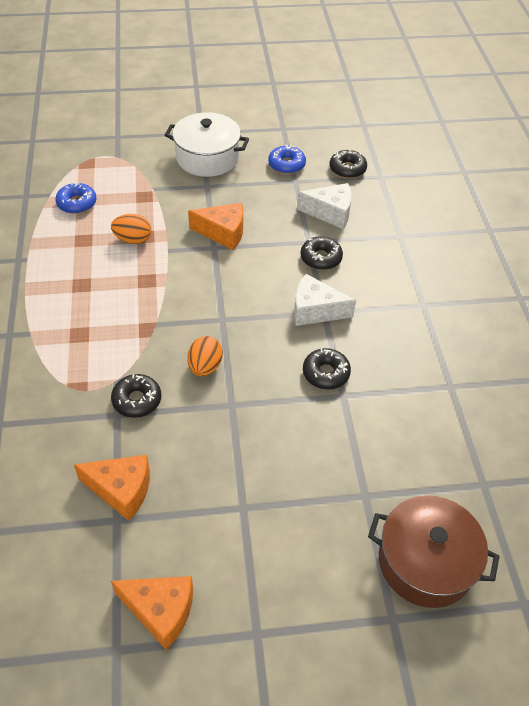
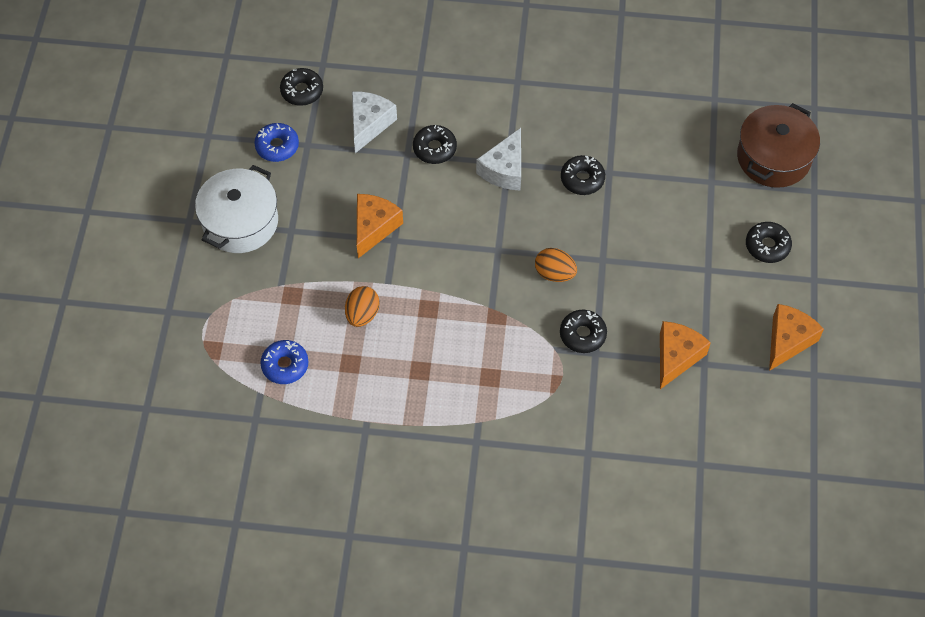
camera: 75 degrees left, 10 degrees up
none -> black donut [746,222,792,263]

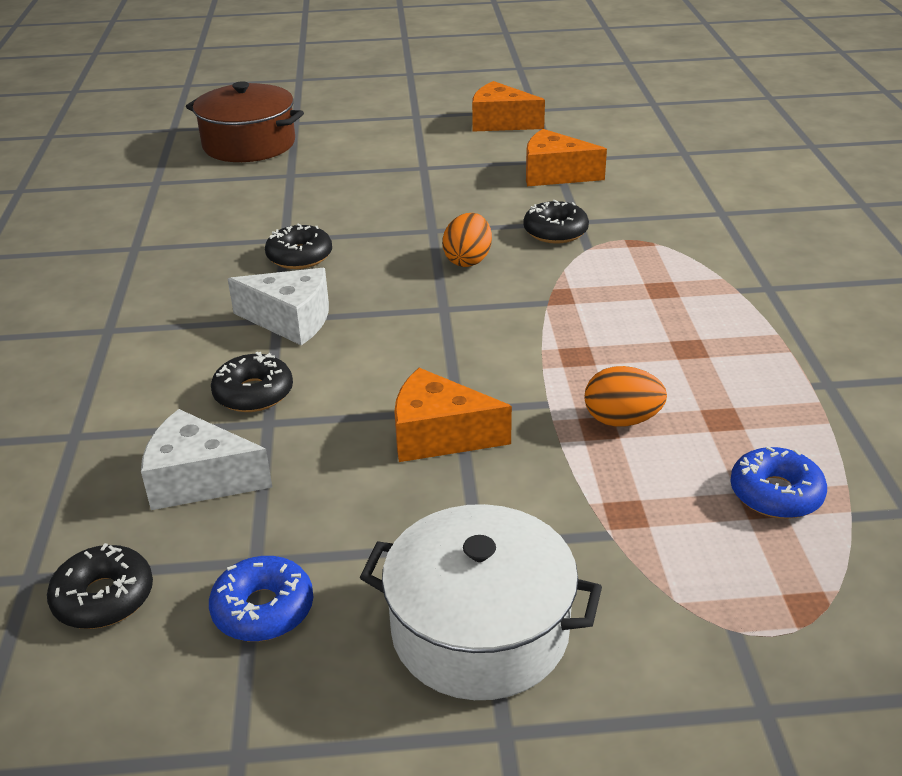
camera: 100 degrees left, 25 degrees down
black donut [746,222,792,263] -> none

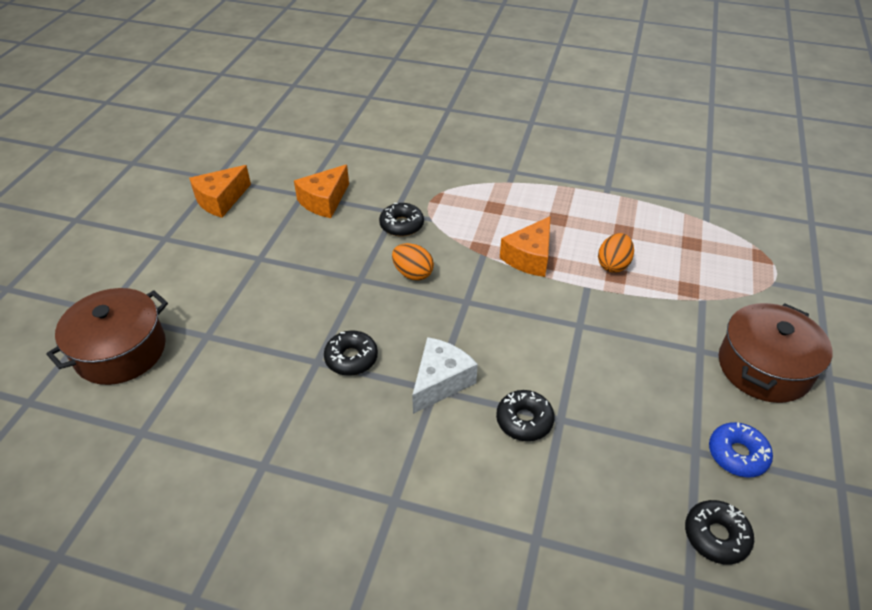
camera: 70 degrees left, 10 degrees up
white cheese [141,409,272,510] -> none
white pot [360,504,602,700] -> brown pot [719,303,832,403]
orange cheese [394,368,512,462] -> orange cheese moved to [500,216,551,277]
blue donut [730,446,827,519] -> none

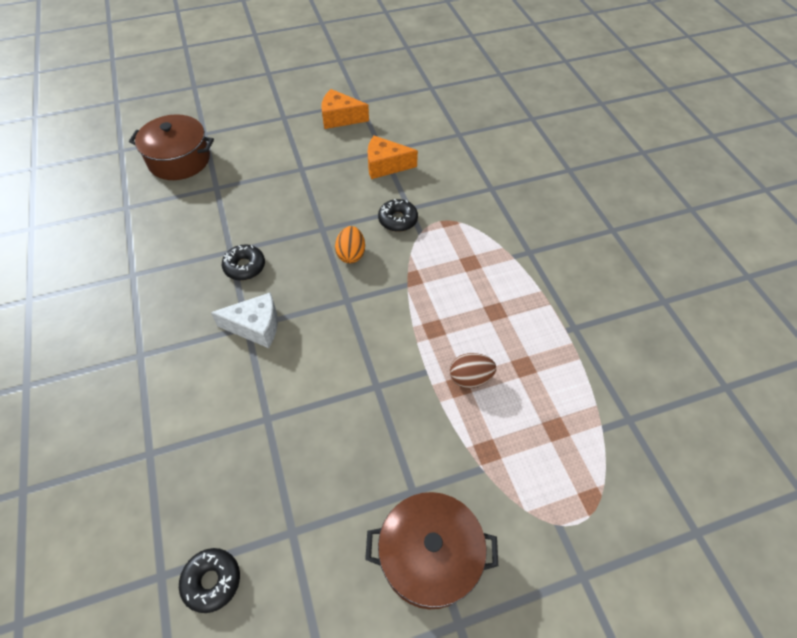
camera: 55 degrees right, 10 degrees up
black donut [496,390,555,441] -> none
orange cheese [500,216,551,277] -> none
orange egg [598,233,634,273] -> brown egg [450,353,496,388]
blue donut [709,422,773,478] -> none

